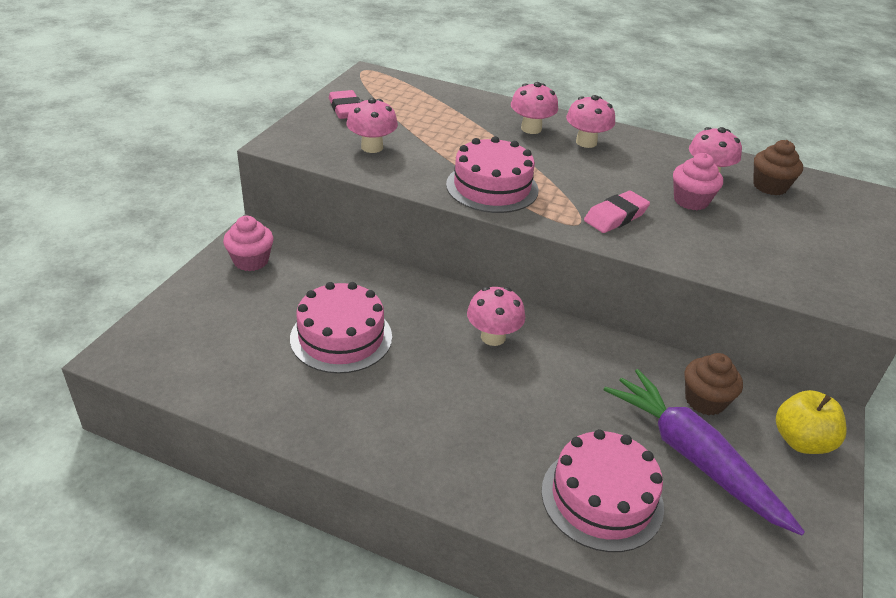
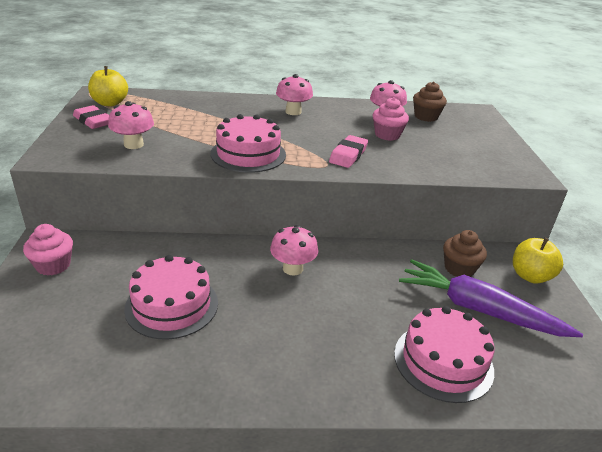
camera: 25 degrees left, 5 degrees down
pink mushroom [511,82,558,134] -> none
none -> yellow apple [88,66,128,106]

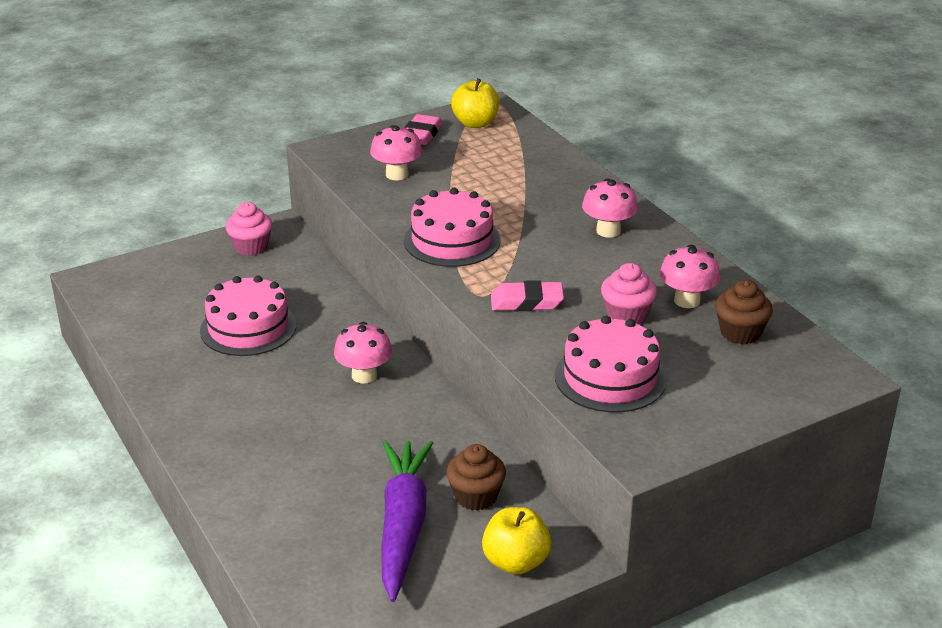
camera: 65 degrees right, 0 degrees up
pink cake [394,306,494,403] -> pink cake moved to [555,316,667,412]

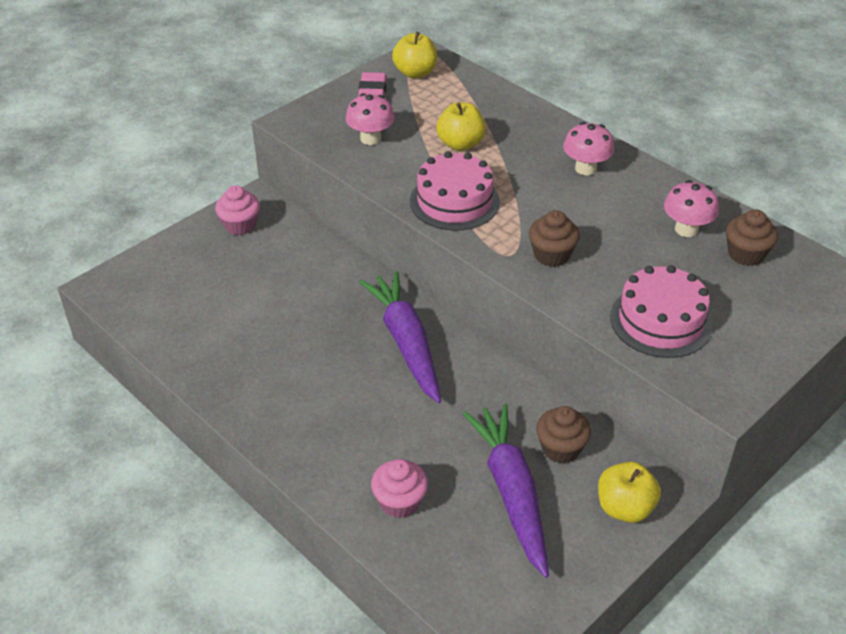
camera: 15 degrees left, 10 degrees up
pink cake [200,276,296,356] -> none
pink mushroom [334,322,392,383] -> purple carrot [359,271,441,403]
pink eraser [491,280,564,311] -> brown cupcake [529,210,580,267]
pink cupcake [601,263,657,324] -> pink cupcake moved to [371,459,428,518]
none -> yellow apple [436,102,486,151]

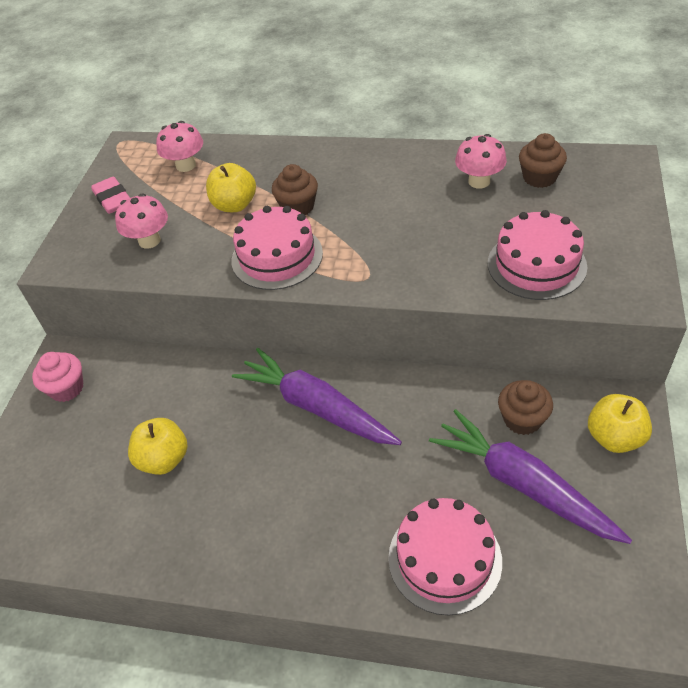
camera: 30 degrees left, 5 degrees up
pink cupcake [371,459,428,518] -> pink cake [388,498,502,615]
yellow apple [392,32,437,78] -> yellow apple moved to [128,418,187,475]
brown cupcake [529,210,580,267] -> brown cupcake moved to [272,164,318,215]
pink mushroom [563,122,614,175] -> pink mushroom moved to [156,121,203,172]

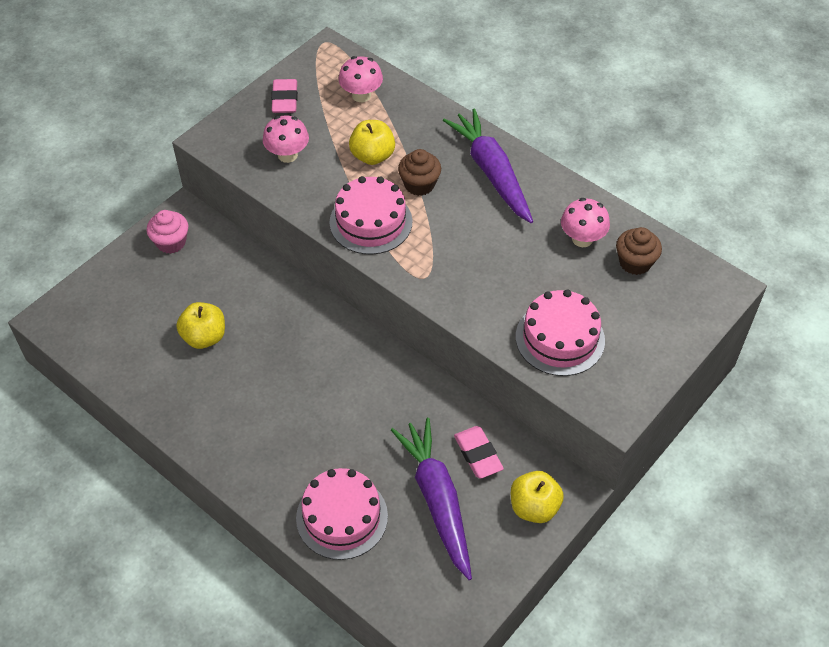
camera: 25 degrees right, 5 degrees up
purple carrot [232,348,402,445] -> purple carrot moved to [443,109,533,223]
brown cupcake [498,380,553,435] -> pink eraser [454,426,504,479]

